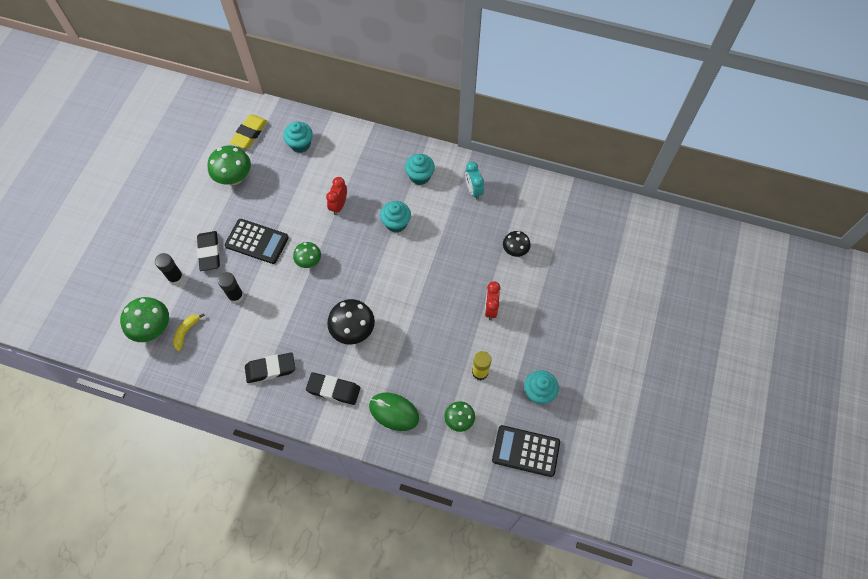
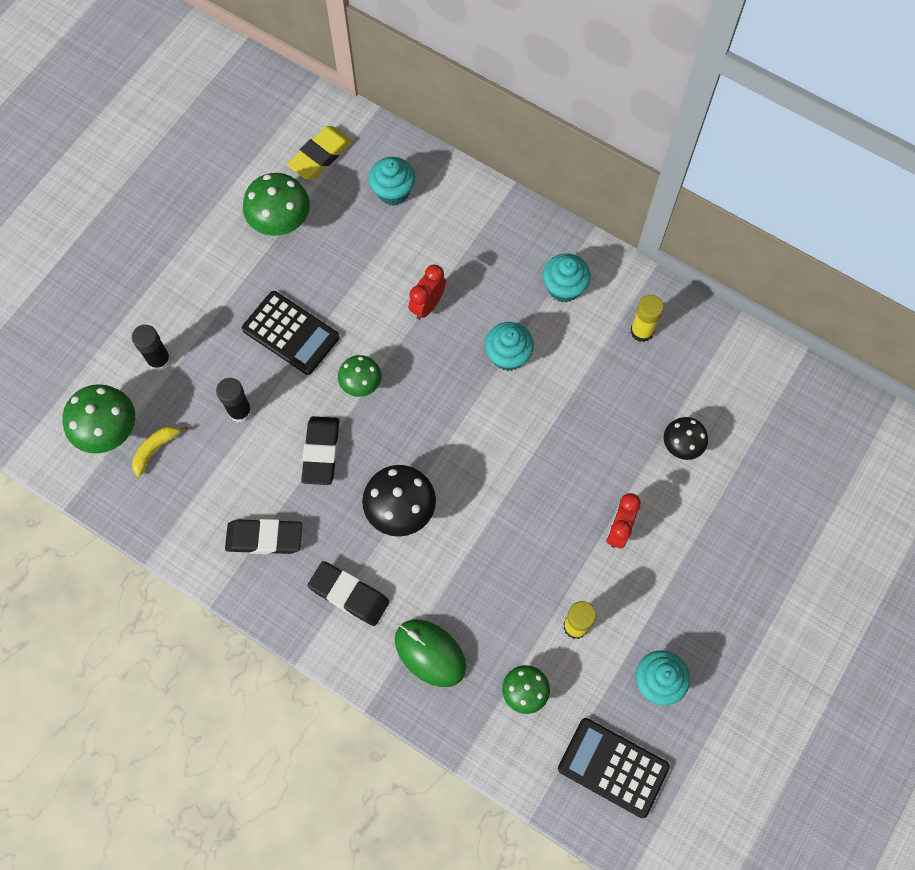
camera: 15 degrees right, 5 degrees up
black eraser [197,231,220,271] -> black eraser moved to [301,416,339,485]
turquoise clock [465,161,484,200] -> yellow glue stick [630,295,664,342]

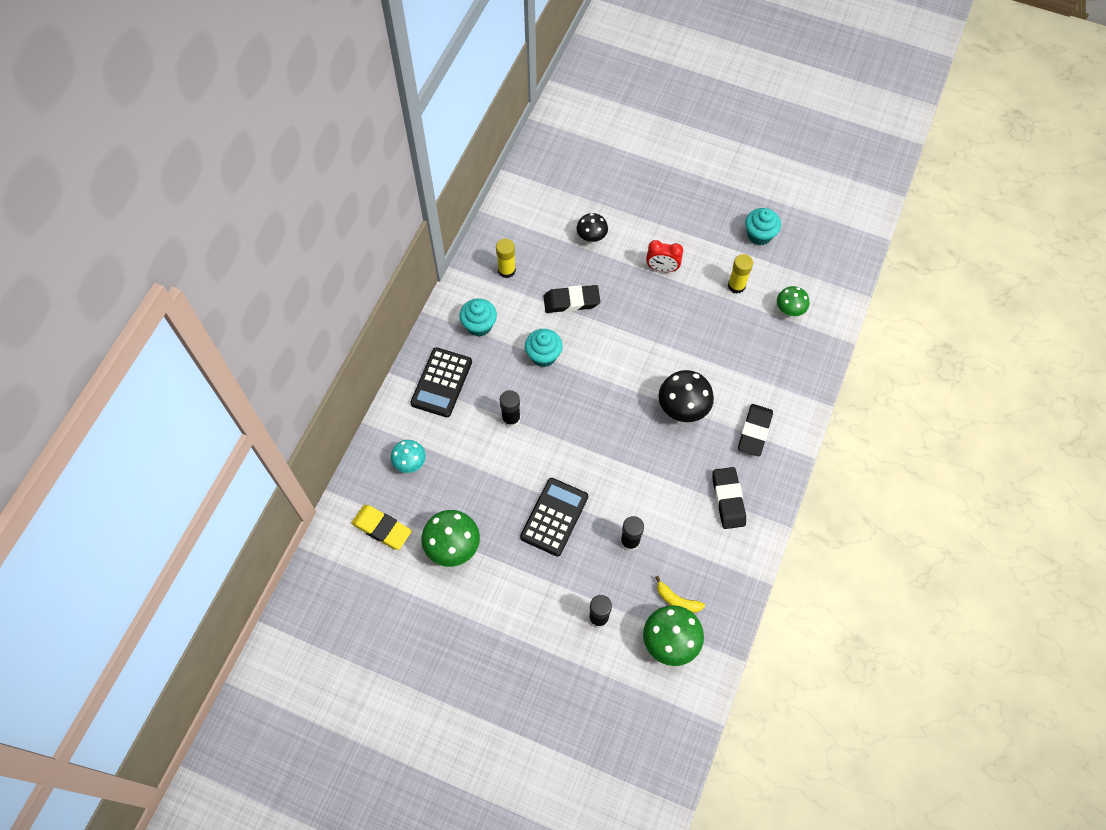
camera: 100 degrees left, 5 degrees down
black eraser [301,416,339,485] -> black eraser moved to [543,285,600,313]
green mushroom [338,355,381,397] -> none
turquoise cupcake [369,157,415,206] -> turquoise mushroom [391,440,426,473]
green mouse [395,620,466,687] -> none
red clock [409,265,446,320] -> black glue stick [500,390,521,427]
black calculator [558,718,670,818] -> black calculator moved to [410,347,472,417]

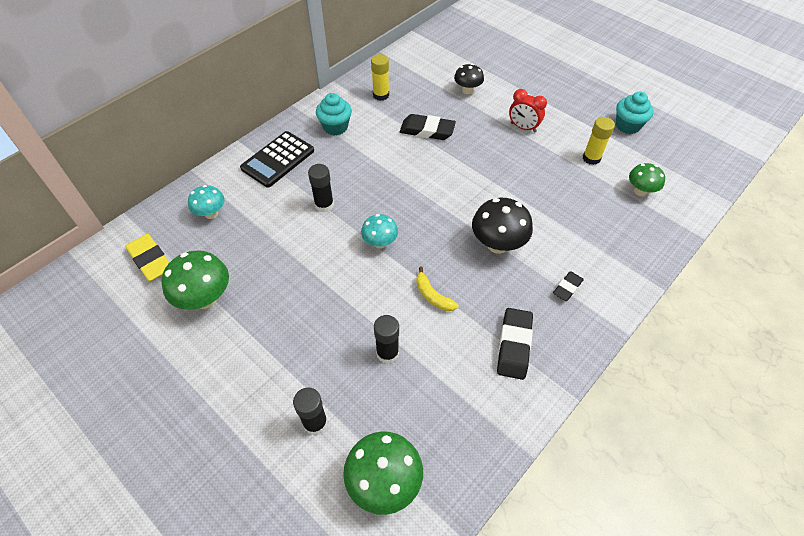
camera: 20 degrees right, 10 degrees down
black calculator [520,478,588,557] -> none
turquoise cupcake [525,329,563,367] -> none
yellow banana [655,576,705,613] -> yellow banana moved to [416,267,459,311]
black eraser [738,404,773,456] -> black eraser [553,271,584,301], size x0.59
none -> turquoise mushroom [361,214,398,249]

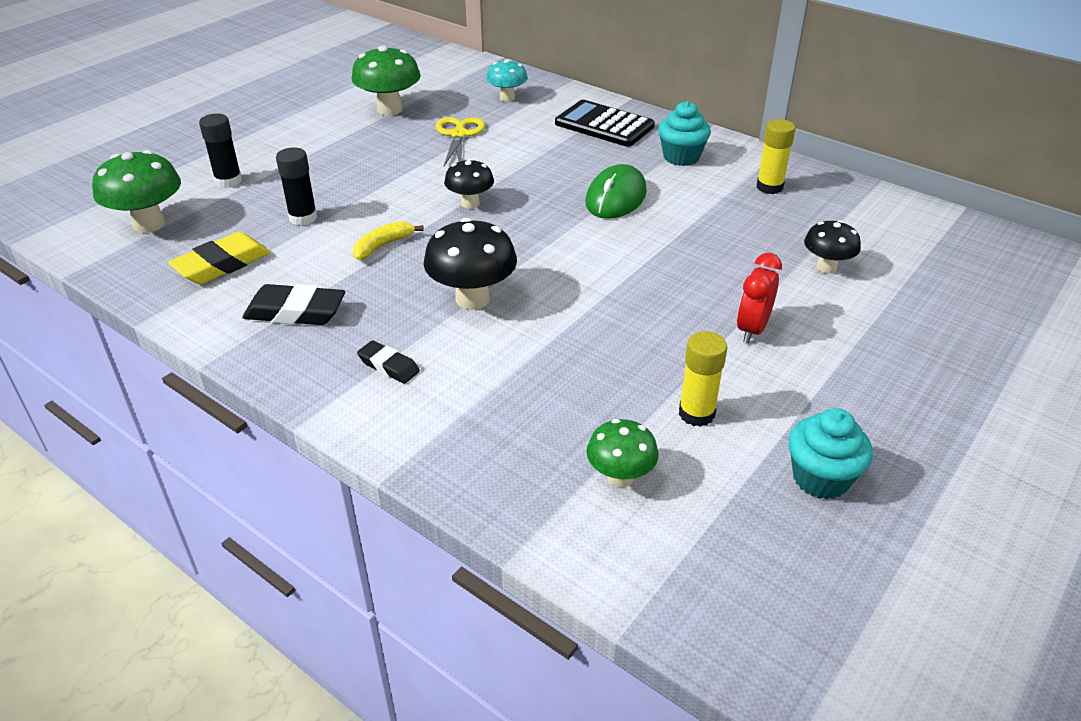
camera: 85 degrees right, 15 degrees down
yellow eraser [125,234,169,281] -> yellow eraser moved to [168,232,270,284]
black glue stick [308,164,334,212] -> none
turquoise mushroom [361,214,398,249] -> black mushroom [444,159,494,209]
black eraser [400,114,456,140] -> none
none -> yellow scissors [436,117,485,166]
none -> green mouse [585,164,647,219]

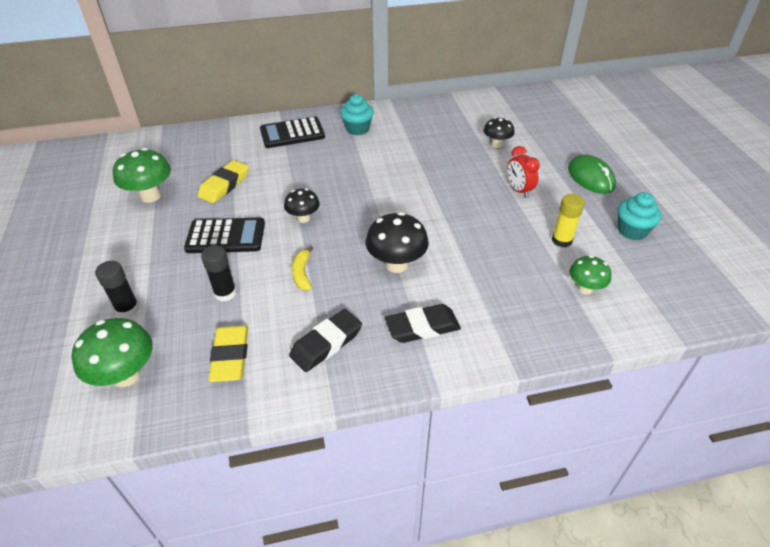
camera: 50 degrees left, 5 degrees up
black eraser [357,340,420,383] -> black eraser [385,304,461,343], size x1.69
yellow scissors [436,117,485,166] -> yellow eraser [198,160,249,203]
turquoise mushroom [486,59,528,102] -> none
green mouse [585,164,647,219] -> green mouse moved to [568,154,616,194]
yellow glue stick [757,119,796,194] -> none
none -> black calculator [184,217,265,253]

